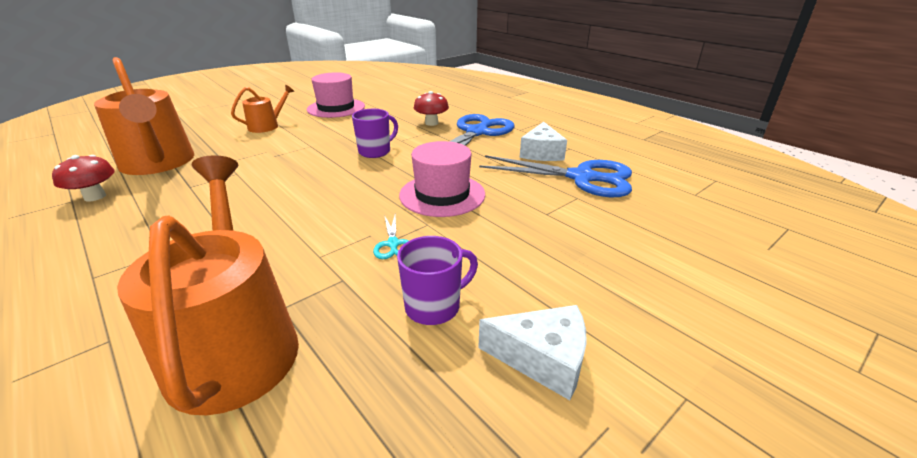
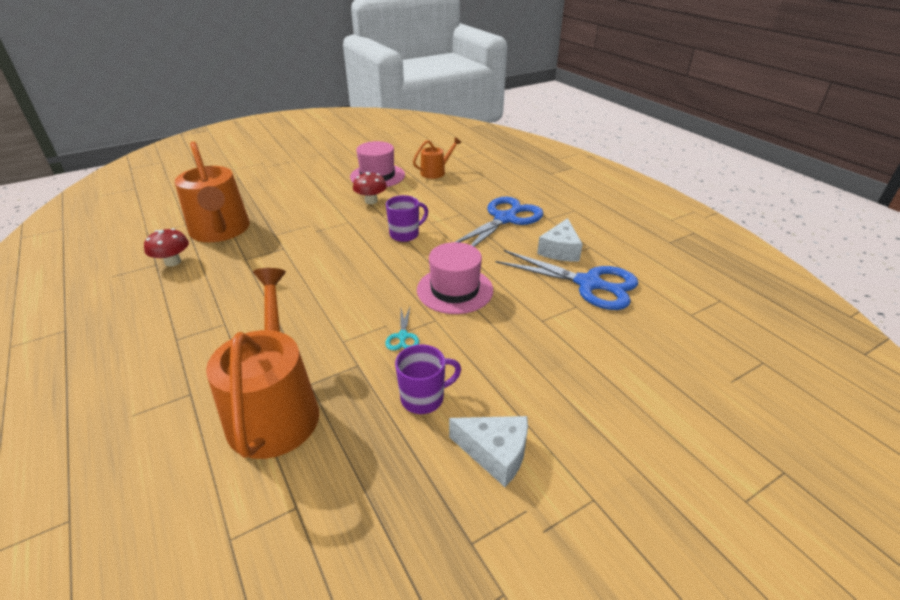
camera: 10 degrees right, 5 degrees up
orange watering can [231,84,294,133] -> orange watering can moved to [413,137,461,179]
red mushroom [414,91,449,126] -> red mushroom moved to [353,172,387,204]

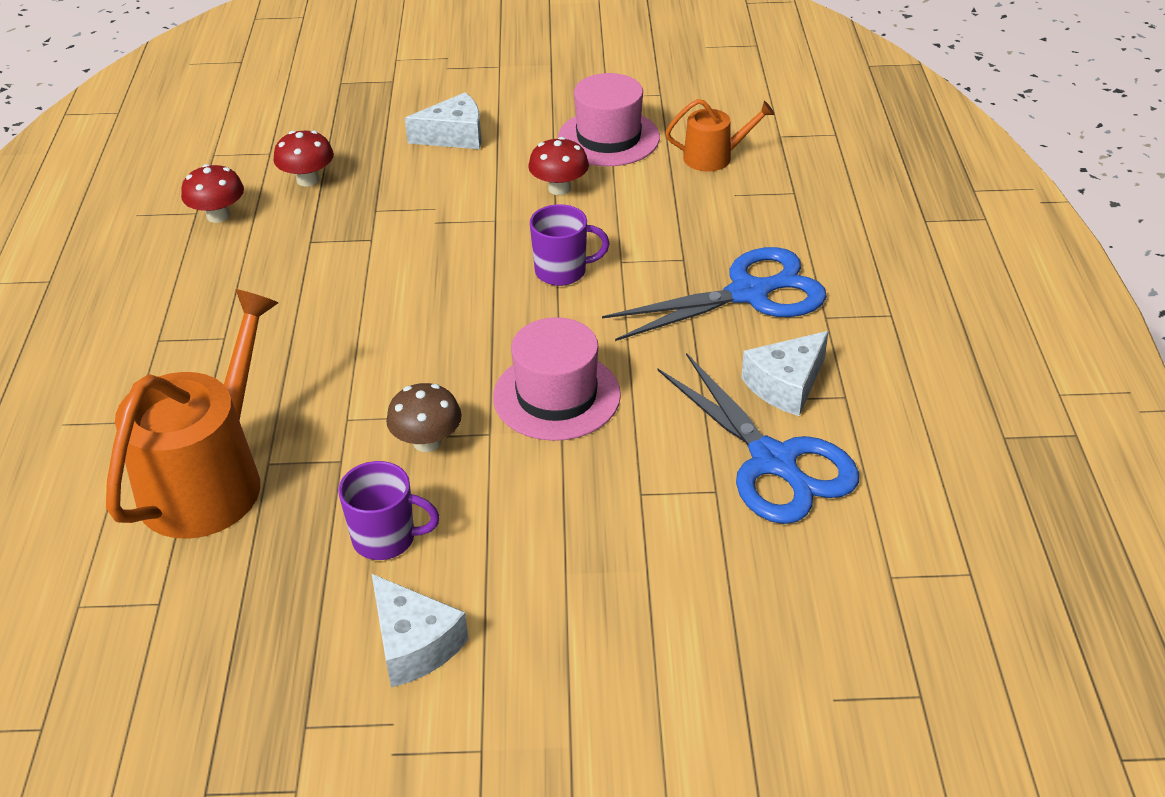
camera: 30 degrees right, 5 degrees up
orange watering can [175,141,250,242] -> red mushroom [273,130,334,186]
turquoise scissors [385,307,419,351] -> brown mushroom [386,383,462,452]
none -> white cheese [405,92,481,149]

